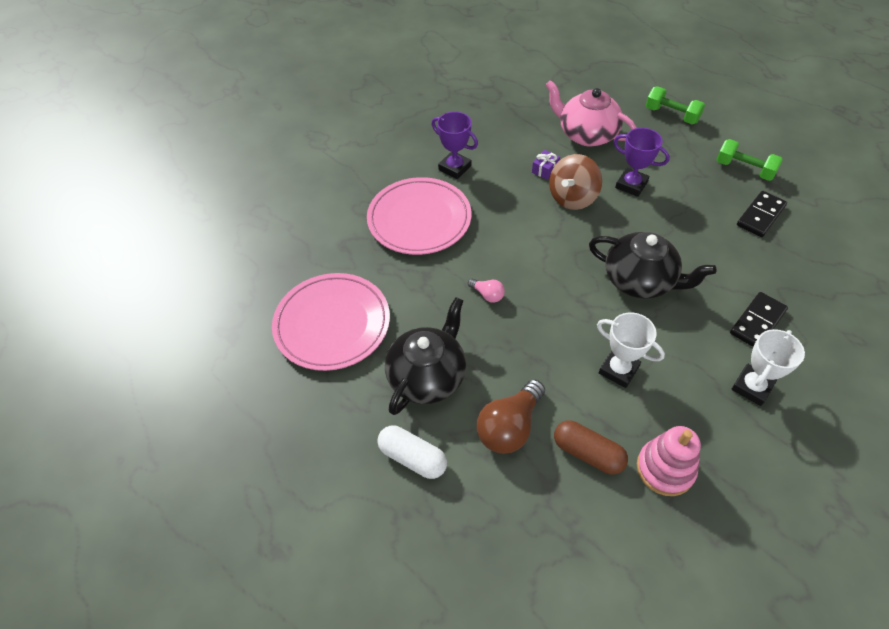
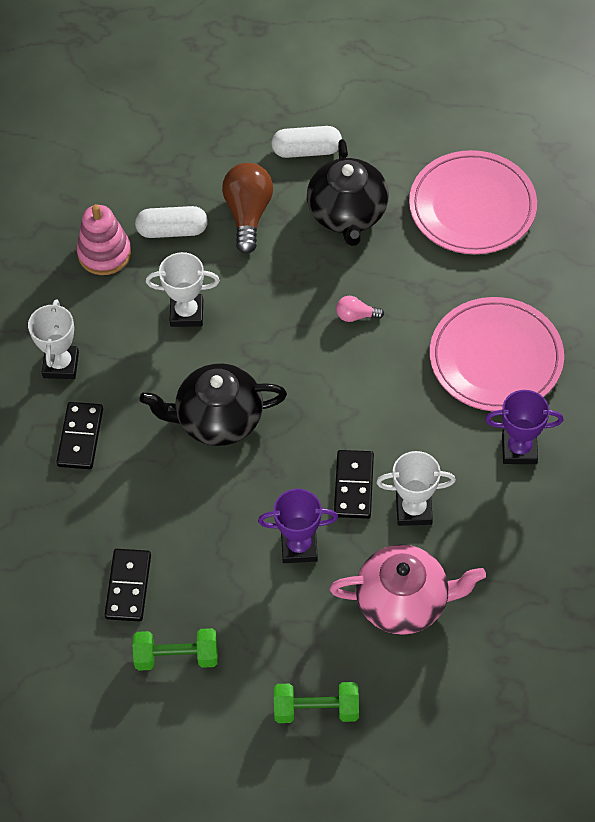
camera: 145 degrees right, 5 degrees up
purple gift [532,150,560,180] -> white trophy [376,451,456,526]
brown spinning top [549,154,602,210] -> black domino [334,450,374,519]
brown capsule [554,420,628,475] -> white capsule [135,206,208,238]

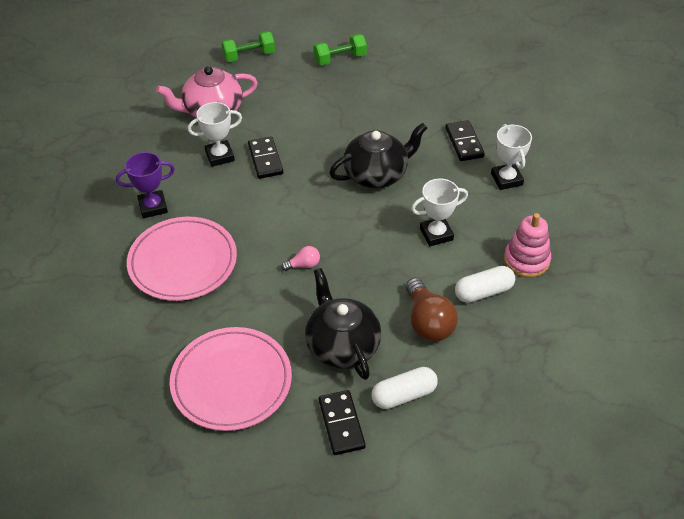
camera: 160 degrees right, 10 degrees down
black domino [105,549,151,622] -> black domino moved to [319,390,366,455]
purple trophy [258,489,338,563] -> none

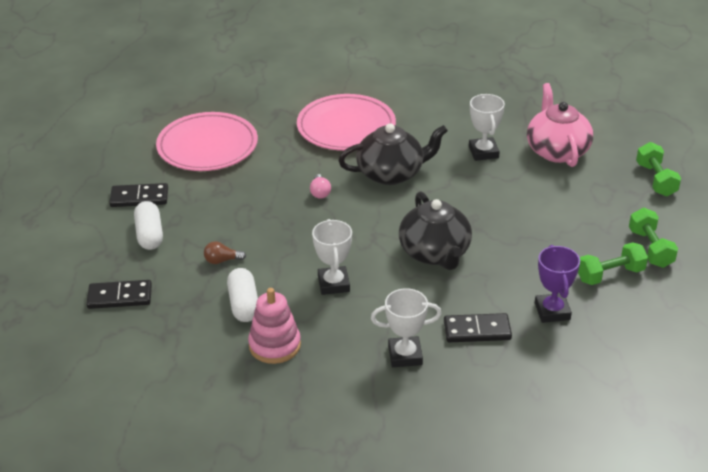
camera: 100 degrees right, 10 degrees down
purple trophy [116,152,175,218] -> purple trophy moved to [535,245,580,323]
black domino [248,136,283,179] -> black domino moved to [86,280,152,309]
black teapot [305,268,381,380] -> black teapot moved to [338,123,448,185]
brown light bulb [406,278,458,342] -> brown light bulb [204,241,246,264], size x0.50
none -> green dumbbell [578,242,648,285]

